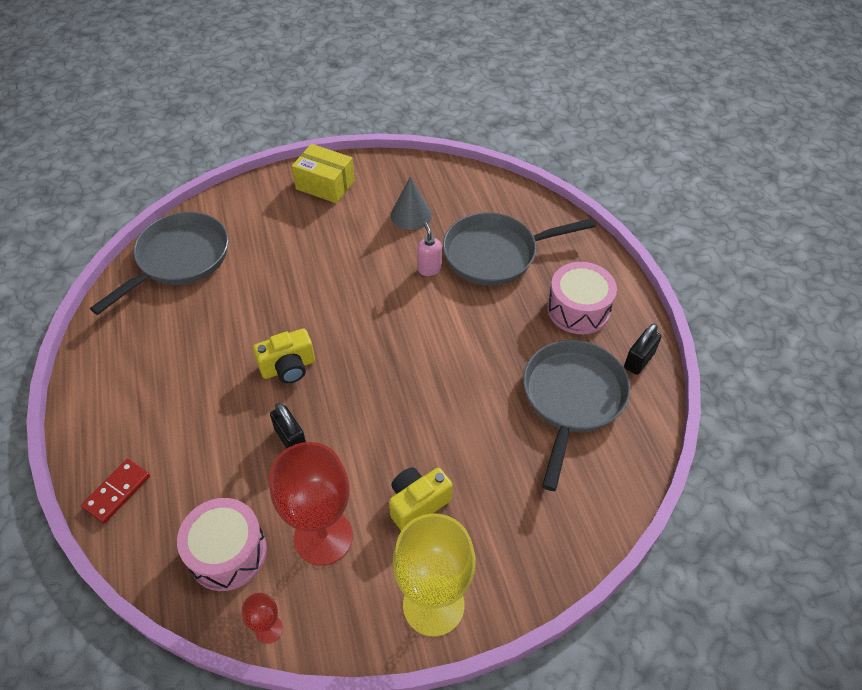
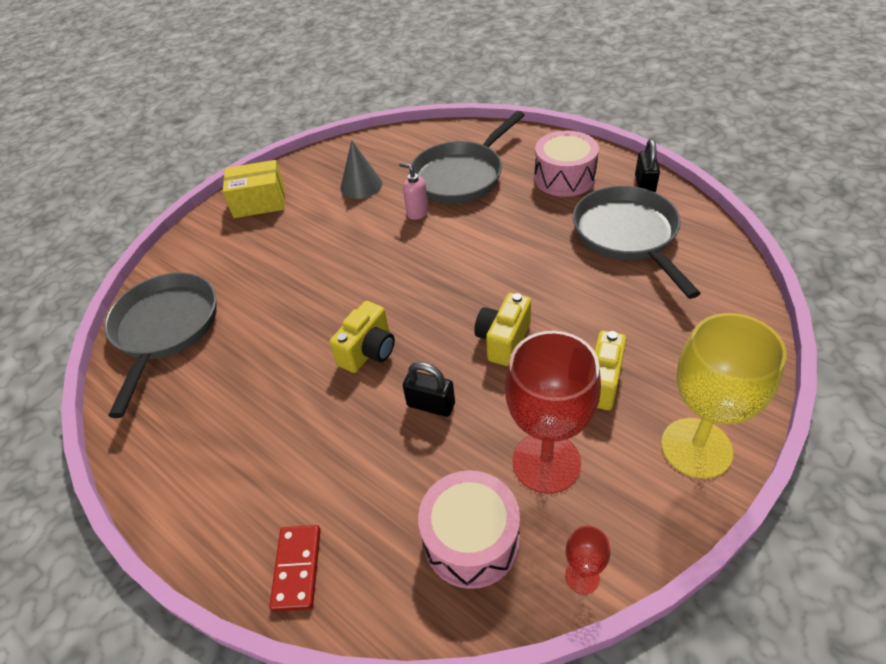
camera: 30 degrees left, 5 degrees down
none -> yellow camera [474,293,531,366]

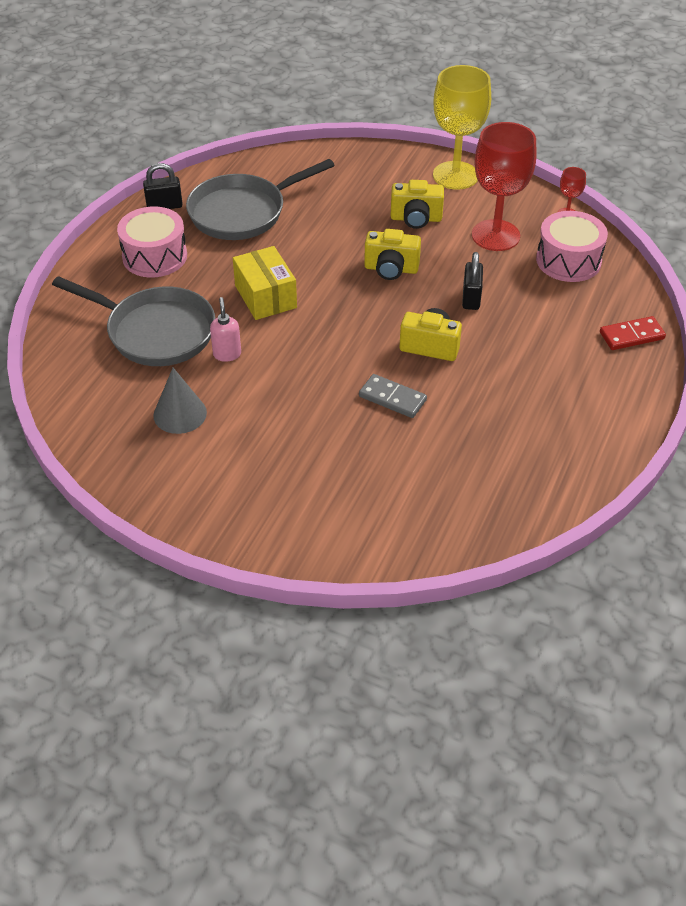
camera: 110 degrees left, 0 degrees up
grey pan [104,272,217,418] -> none
yellow box [223,160,285,218] -> yellow box moved to [233,246,297,320]
pink soap dispenser [399,162,429,220] -> pink soap dispenser turned 150 degrees clockwise [210,297,241,362]
none -> grey domino [359,374,427,418]

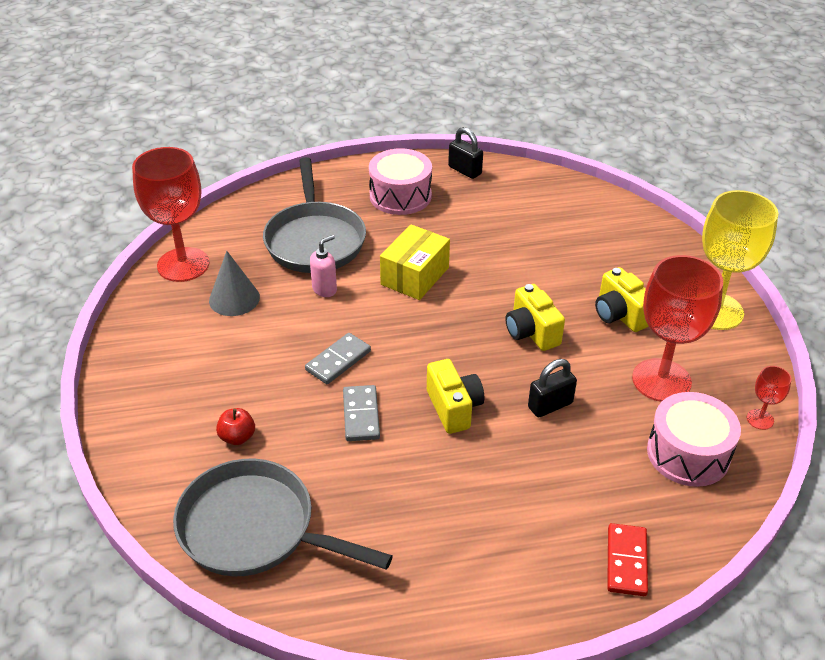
camera: 55 degrees right, 5 degrees down
grey pan [186,159,335,240] -> grey pan moved to [173,459,393,576]
red domino [600,316,666,350] -> red domino turned 60 degrees clockwise [607,523,648,596]
none -> red goblet [132,147,210,282]
none -> red apple [216,408,255,445]
none -> grey domino [305,333,371,384]

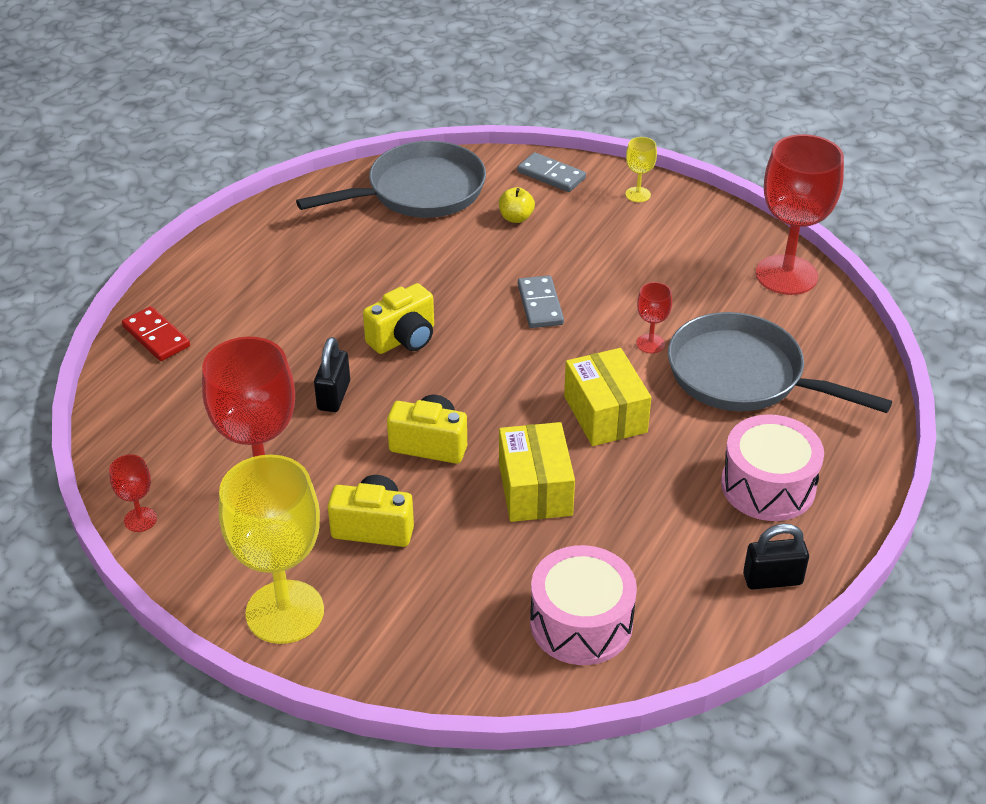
camera: 130 degrees right, 0 degrees up
grey cone [209,251,260,316] -> none
red apple [216,408,255,445] -> yellow apple [499,187,535,223]
pink soap dispenser [310,235,337,297] -> red goblet [636,282,672,353]
grey domino [343,385,380,441] -> grey domino moved to [517,152,586,192]
yellow camera [427,359,484,434] -> yellow camera turned 60 degrees counterclockwise [363,283,434,354]
pink drum [647,392,741,487] -> pink drum moved to [530,545,637,665]
none -> yellow box [499,422,575,522]
none -> yellow goblet [626,137,657,202]

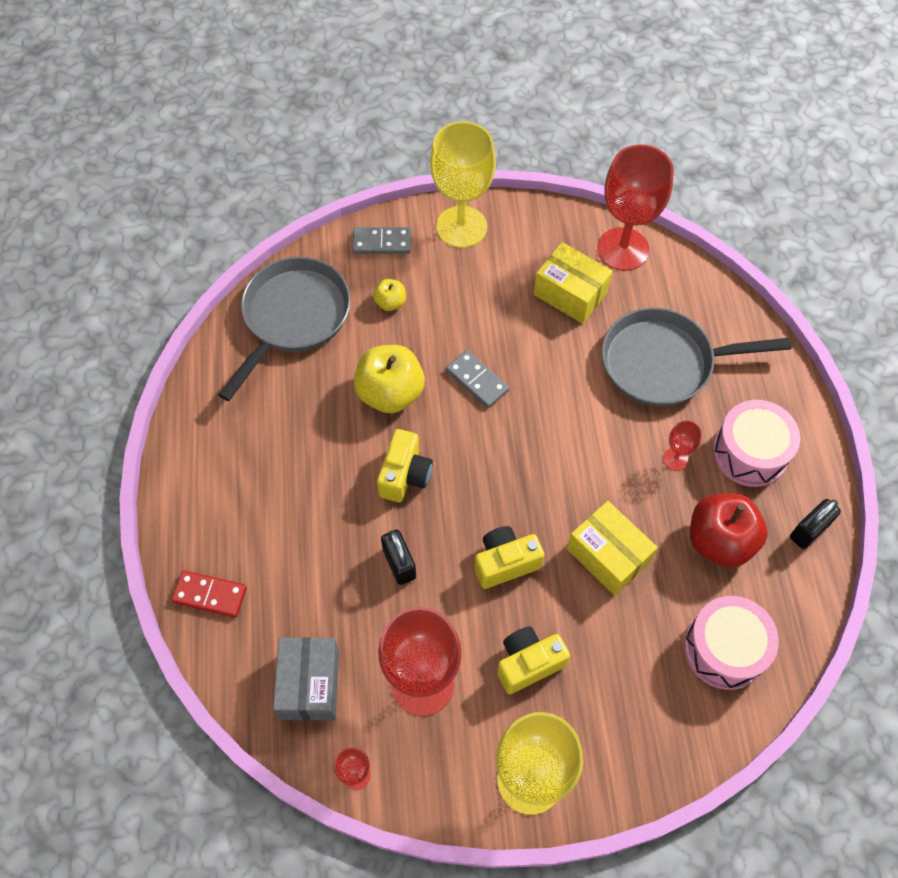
camera: 35 degrees left, 20 degrees up
yellow box [564,348,651,446] -> yellow box moved to [534,242,613,324]
yellow goblet [626,137,657,202] -> yellow goblet [430,121,496,248], size x2.27
red goblet [636,282,672,353] -> red goblet moved to [663,420,702,471]
none -> grey box [273,637,339,721]
none -> yellow apple [354,345,425,413]
none -> red apple [690,493,768,568]

